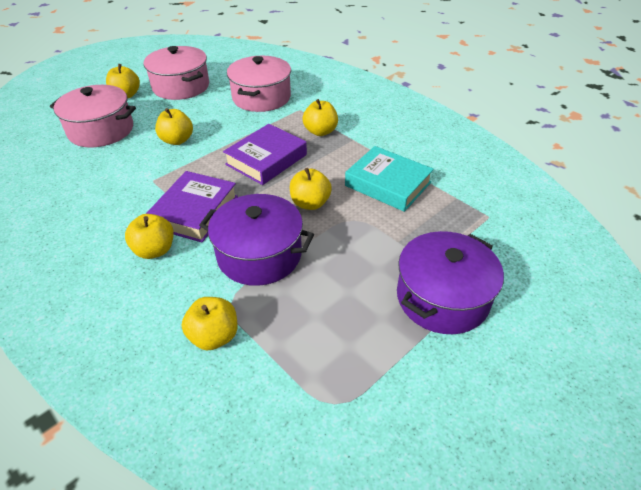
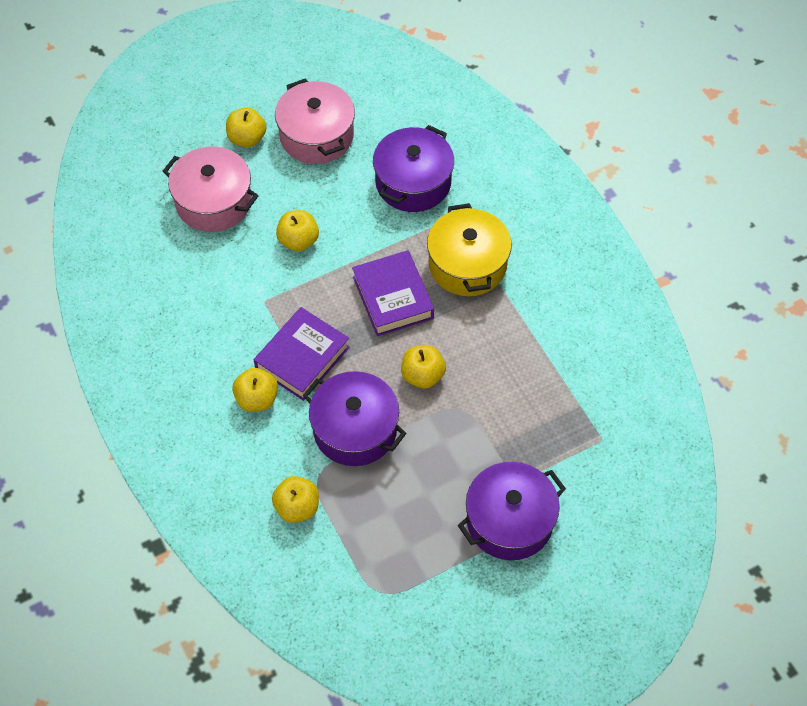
camera: 15 degrees right, 15 degrees up
purple book [223,124,307,185] -> purple book turned 75 degrees counterclockwise [352,250,434,336]
pink pot [227,56,291,112] -> purple pot [373,125,454,212]
yellow apple [303,99,338,136] -> yellow pot [427,203,512,296]
turquoise book [345,146,434,212] -> none

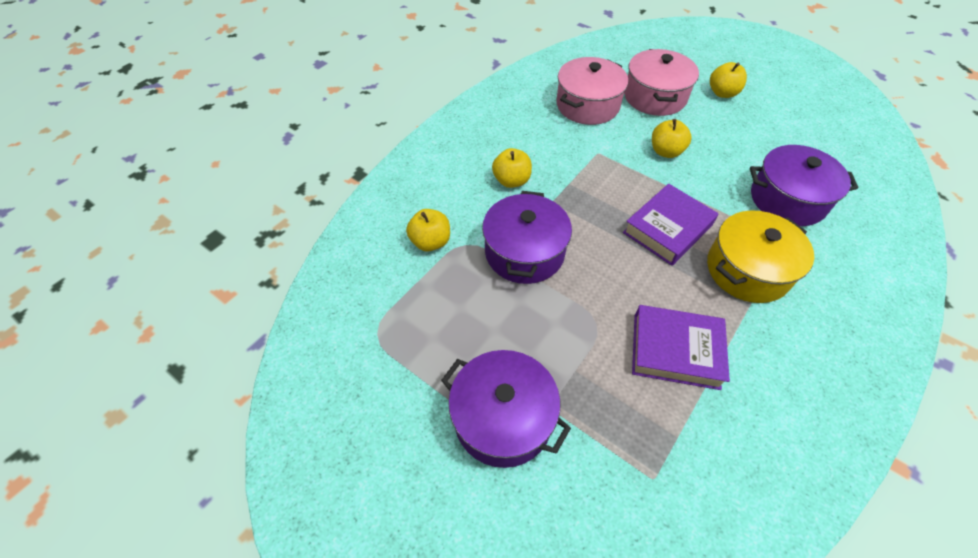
camera: 65 degrees right, 5 degrees down
purple book [254,307,350,401] -> purple book moved to [632,305,730,390]
pink pot [275,78,355,164] -> pink pot moved to [556,57,628,125]
yellow apple [401,345,446,389] -> none

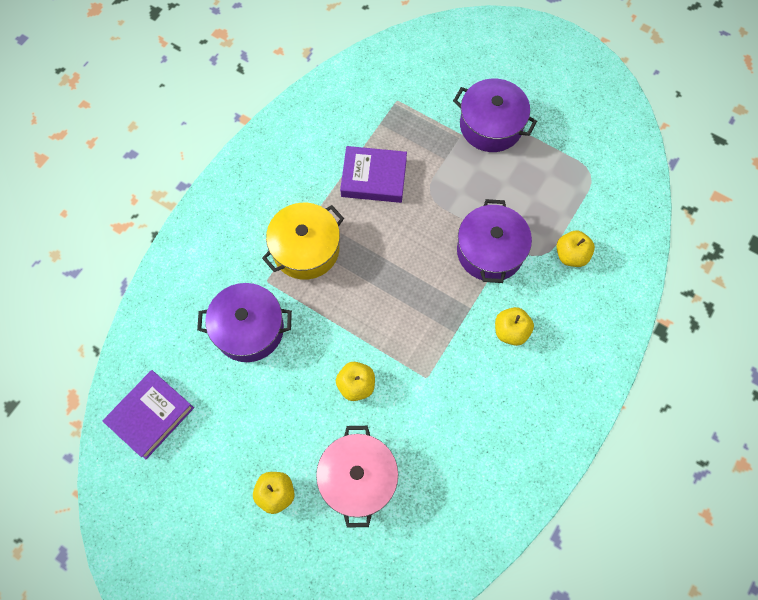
camera: 175 degrees right, 15 degrees up
pink pot [556,57,628,125] -> none
purple book [623,184,719,266] -> purple book moved to [103,370,194,459]

